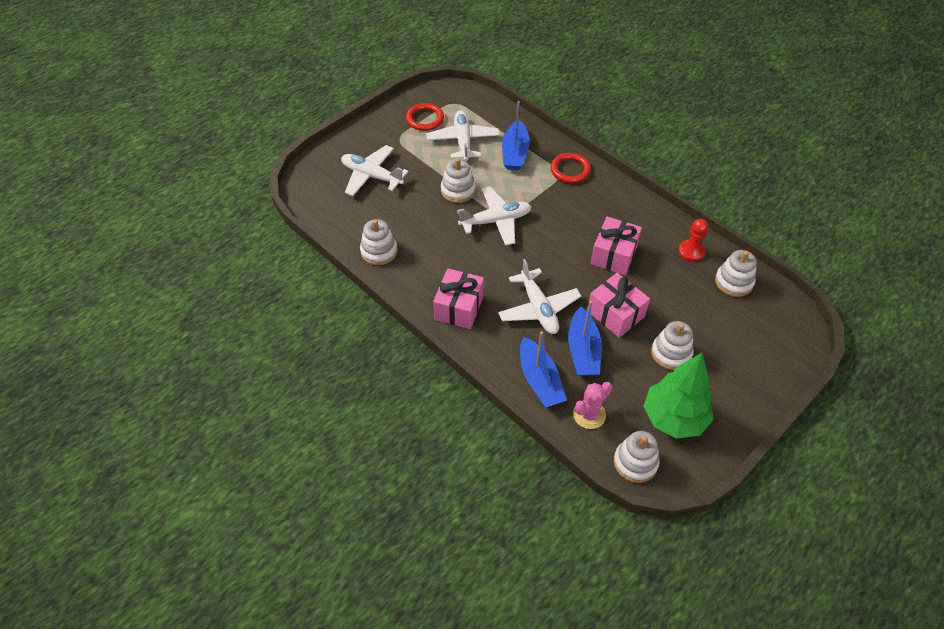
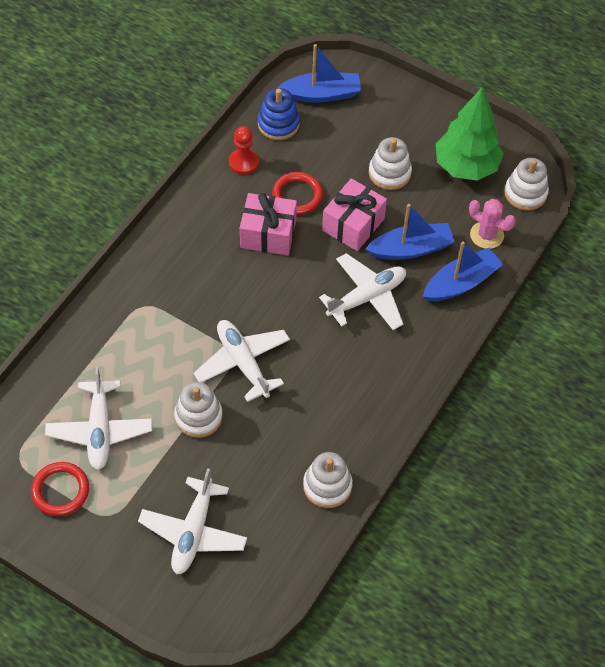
camera: 105 degrees left, 5 degrees up
white plane [426,110,500,162] -> white plane turned 75 degrees counterclockwise [45,367,152,470]
pink gift [433,268,484,329] -> none
blue boat [502,101,530,171] -> blue boat moved to [277,44,361,103]
red ring [550,153,591,183] -> red ring moved to [272,172,323,215]
white stacking toy [715,250,757,297] -> blue stacking toy [258,88,300,140]

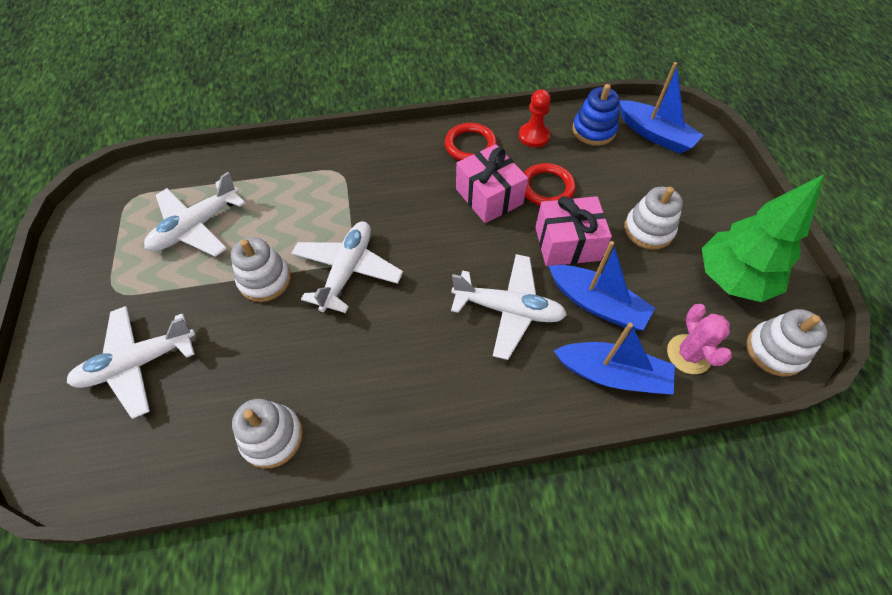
camera: 50 degrees right, 0 degrees up
red ring [31,462,89,516] -> red ring moved to [445,123,497,161]

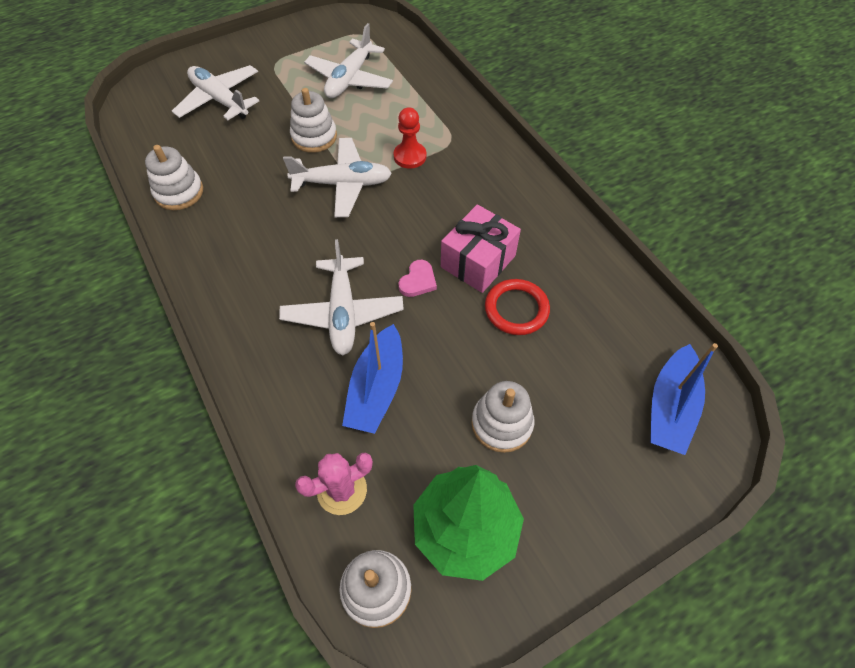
camera: 70 degrees right, 0 degrees up
white plane [144,172,246,257] -> white plane turned 90 degrees counterclockwise [304,23,393,98]
red ring [445,123,497,161] -> none
red pawn [519,89,551,147] -> red pawn moved to [393,107,426,169]
pink gift [535,196,612,267] -> none
blue boat [554,323,675,395] -> none
blue stacking toy [572,84,620,146] -> none
none -> pink heart [398,260,437,297]

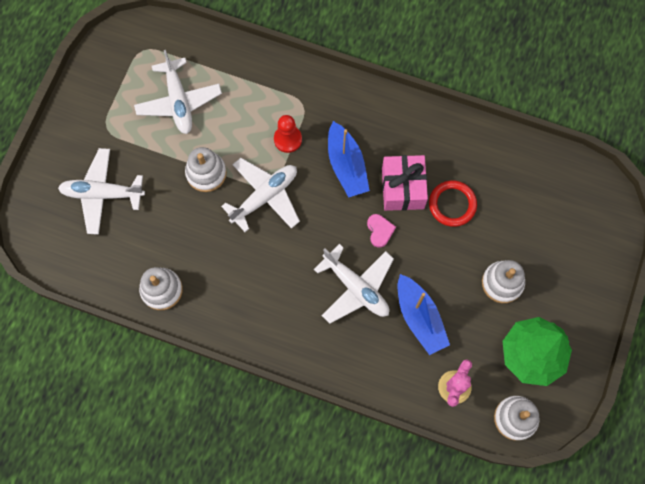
camera: 40 degrees left, 15 degrees up
blue boat [650,343,718,455] -> blue boat moved to [328,121,370,197]

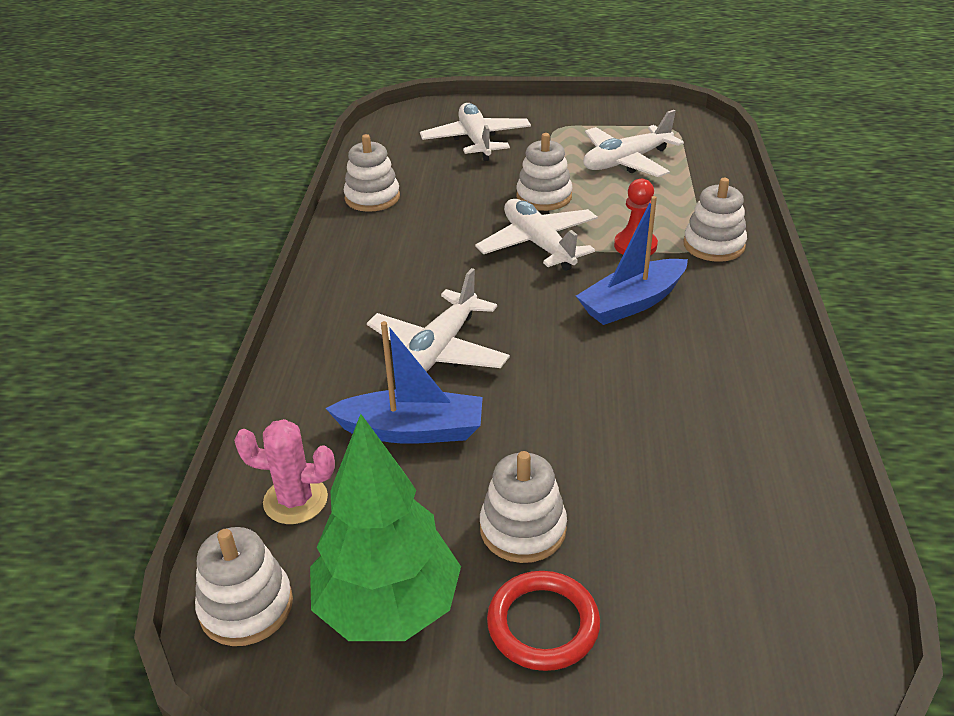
camera: 75 degrees right, 35 degrees down
white plane [221,158,300,232] -> white plane turned 150 degrees counterclockwise [475,199,598,271]
pink heart [367,214,396,248] -> none
pink gift [382,155,428,211] -> none
blue boat [398,274,450,355] -> blue boat turned 135 degrees counterclockwise [325,321,483,444]
red ring [429,180,477,227] -> red ring moved to [487,571,600,671]
none -> white stacking toy [683,178,747,262]

